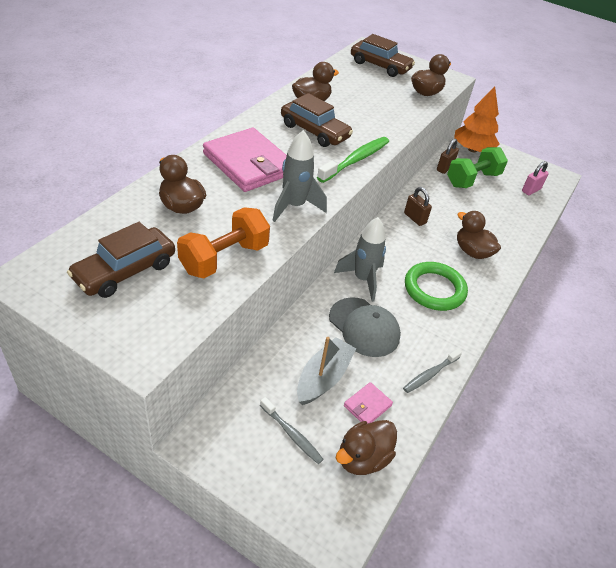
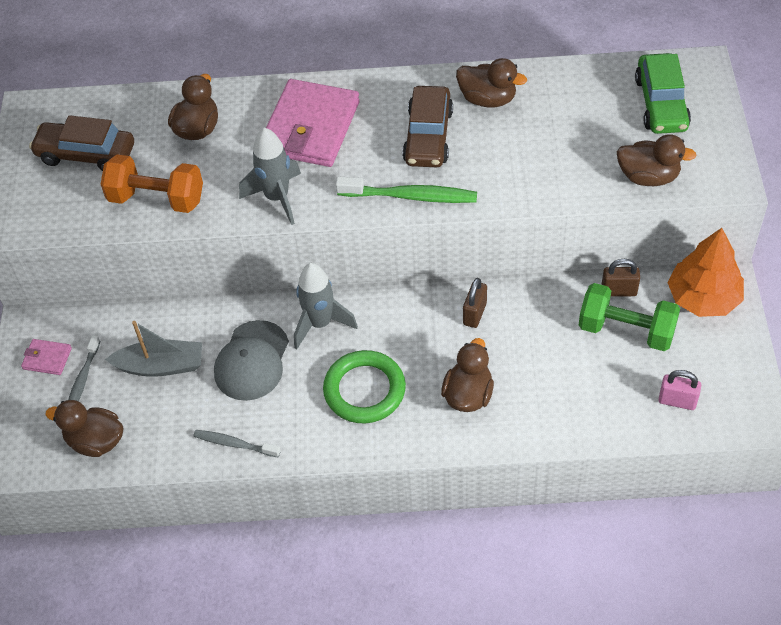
camera: 65 degrees right, 10 degrees up
pink wallet [344,382,393,424] -> pink wallet moved to [21,339,72,375]
brown car [351,34,415,77] -> green car [635,53,691,134]

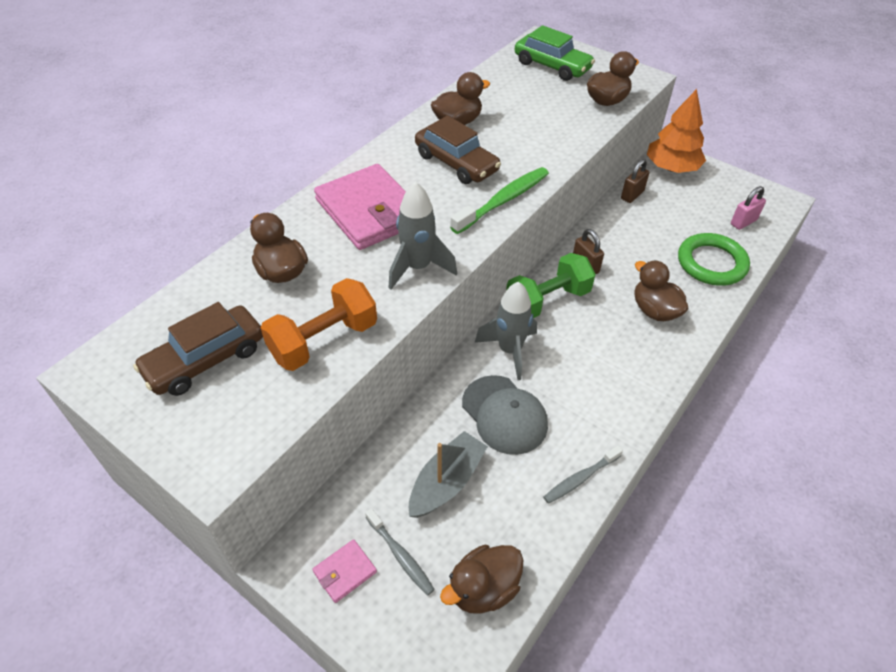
camera: 55 degrees left, 5 degrees down
green ring [323,350,406,423] -> green ring moved to [678,233,750,286]
green dumbbell [579,283,680,351] -> green dumbbell moved to [506,253,596,318]

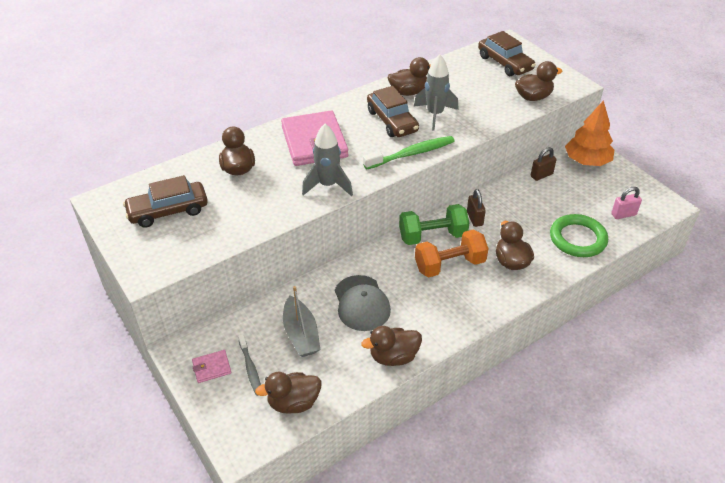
camera: 20 degrees right, 5 degrees down
orange dumbbell [261,278,377,371] -> orange dumbbell moved to [415,229,489,278]
grey boat [409,431,488,518] -> grey boat turned 105 degrees clockwise [283,286,321,357]
grey rocket [475,282,537,380] -> grey rocket moved to [414,54,459,131]
green car [515,25,595,81] -> brown car [478,31,536,76]
grey toothbrush [543,446,623,504] -> brown duck [361,326,422,366]

